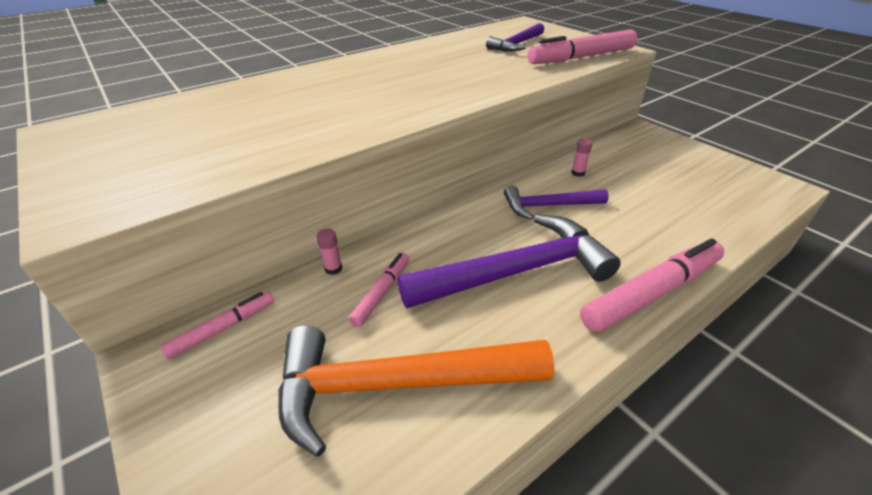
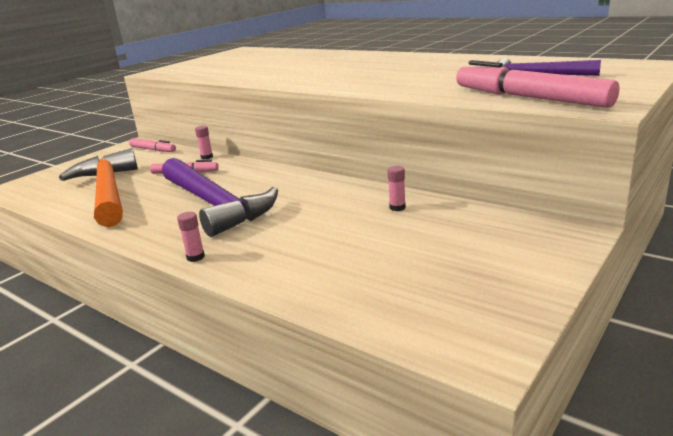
camera: 75 degrees right, 15 degrees down
purple hammer [504,185,609,219] -> none
pink marker [580,238,724,332] -> pink glue stick [177,212,205,262]

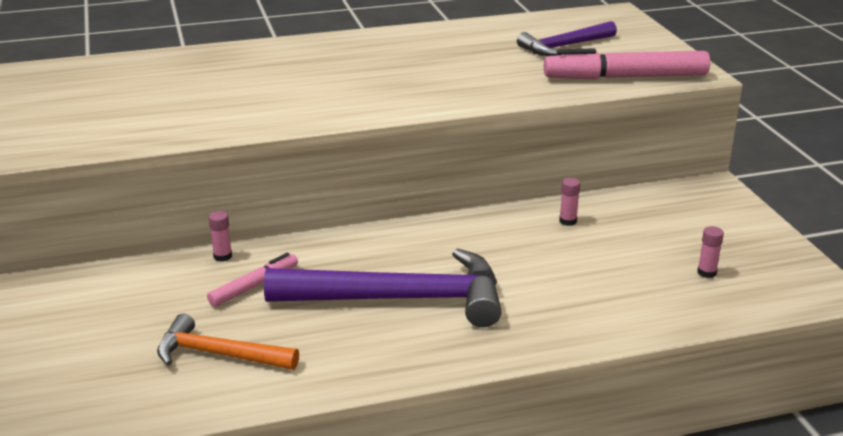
camera: 55 degrees left, 5 degrees up
orange hammer [59,148,138,227] -> orange hammer [157,313,299,370], size x0.57
pink marker [129,138,176,152] -> none
pink glue stick [177,212,205,262] -> pink glue stick moved to [697,226,724,278]

